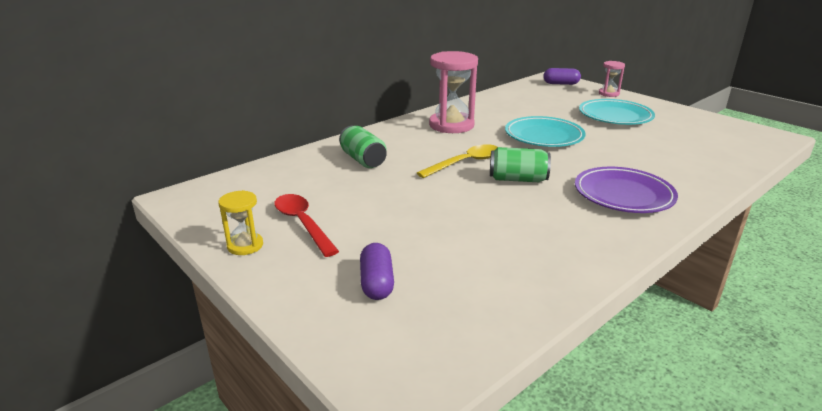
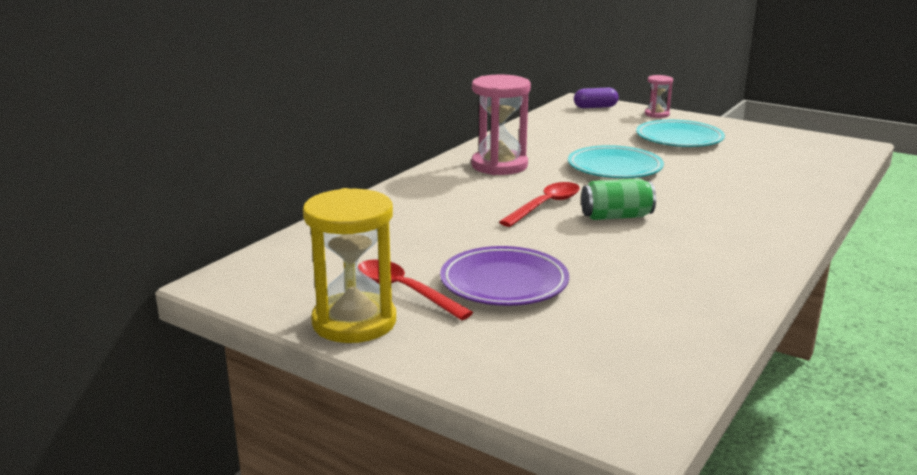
camera: 15 degrees left, 5 degrees down
yellow hourglass [218,190,263,255] -> yellow hourglass [303,188,396,343], size x1.93
green can [339,126,387,168] -> none
purple capsule [360,243,394,300] -> none
yellow spoon [417,144,498,178] -> red spoon [499,182,580,227]
purple plate [575,167,678,213] -> purple plate moved to [440,246,569,306]

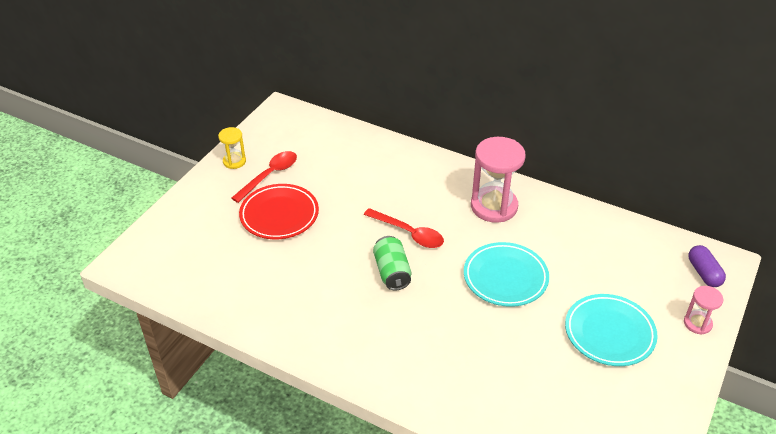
camera: 85 degrees right, 20 degrees up
yellow hourglass [303,188,396,343] -> yellow hourglass [218,127,246,169], size x0.52
purple plate [440,246,569,306] -> red plate [239,184,319,239]

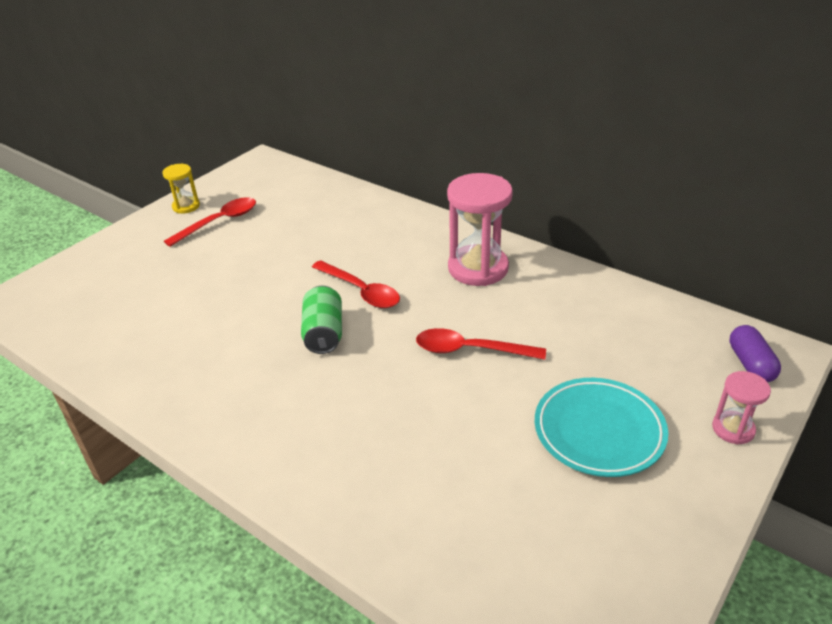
camera: 10 degrees right, 5 degrees down
red plate [239,184,319,239] -> none
turquoise plate [464,242,549,307] -> red spoon [416,328,546,360]

